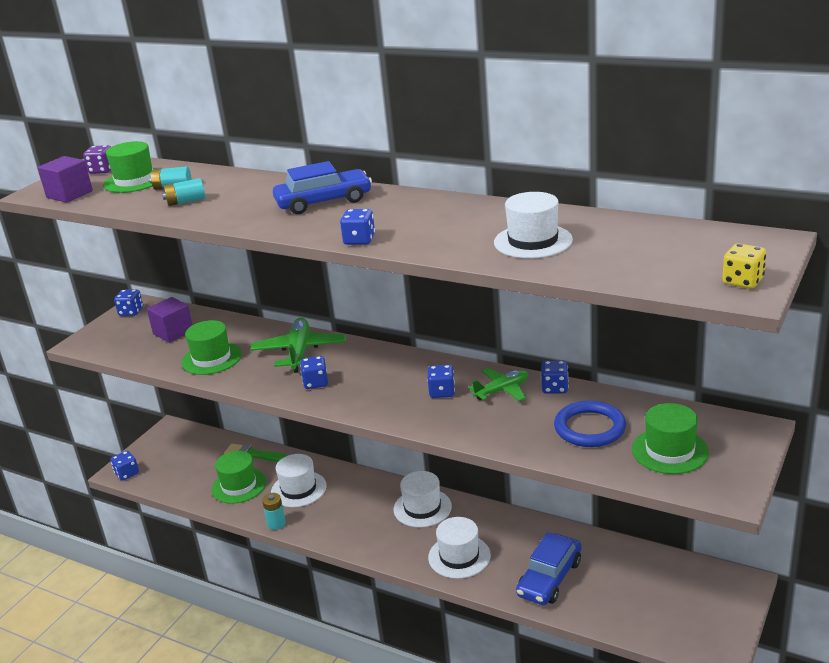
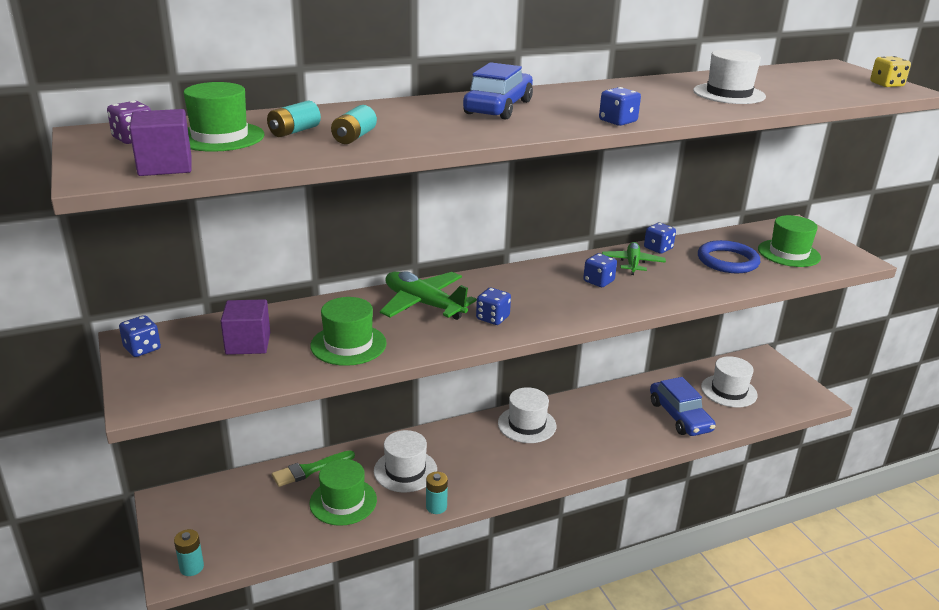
camera: 55 degrees left, 0 degrees up
blue dice [110,451,139,481] -> turquoise battery [174,529,204,576]
white hat [428,517,491,579] -> white hat moved to [701,356,758,408]

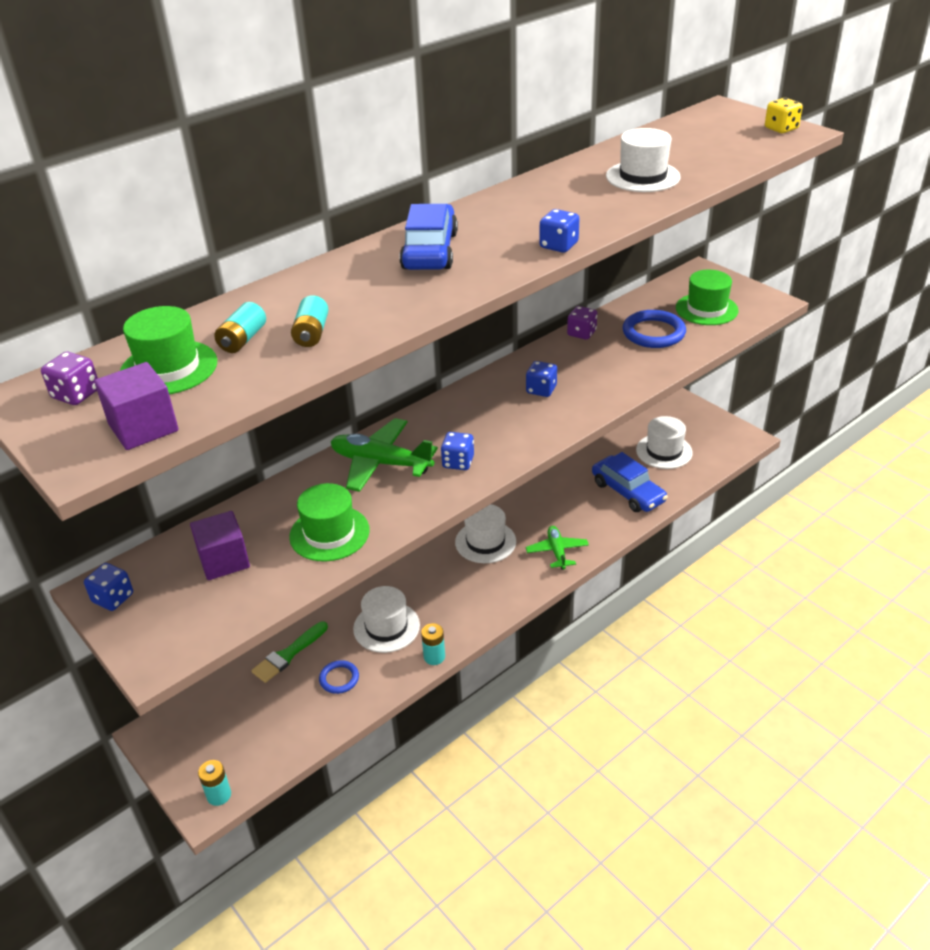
camera: 15 degrees left, 10 degrees up
green hat [309,459,377,526] -> blue ring [319,660,359,694]
green plane [602,242,666,275] -> green plane moved to [526,526,589,570]
blue dice [644,223,676,254] -> purple dice [567,306,597,340]

